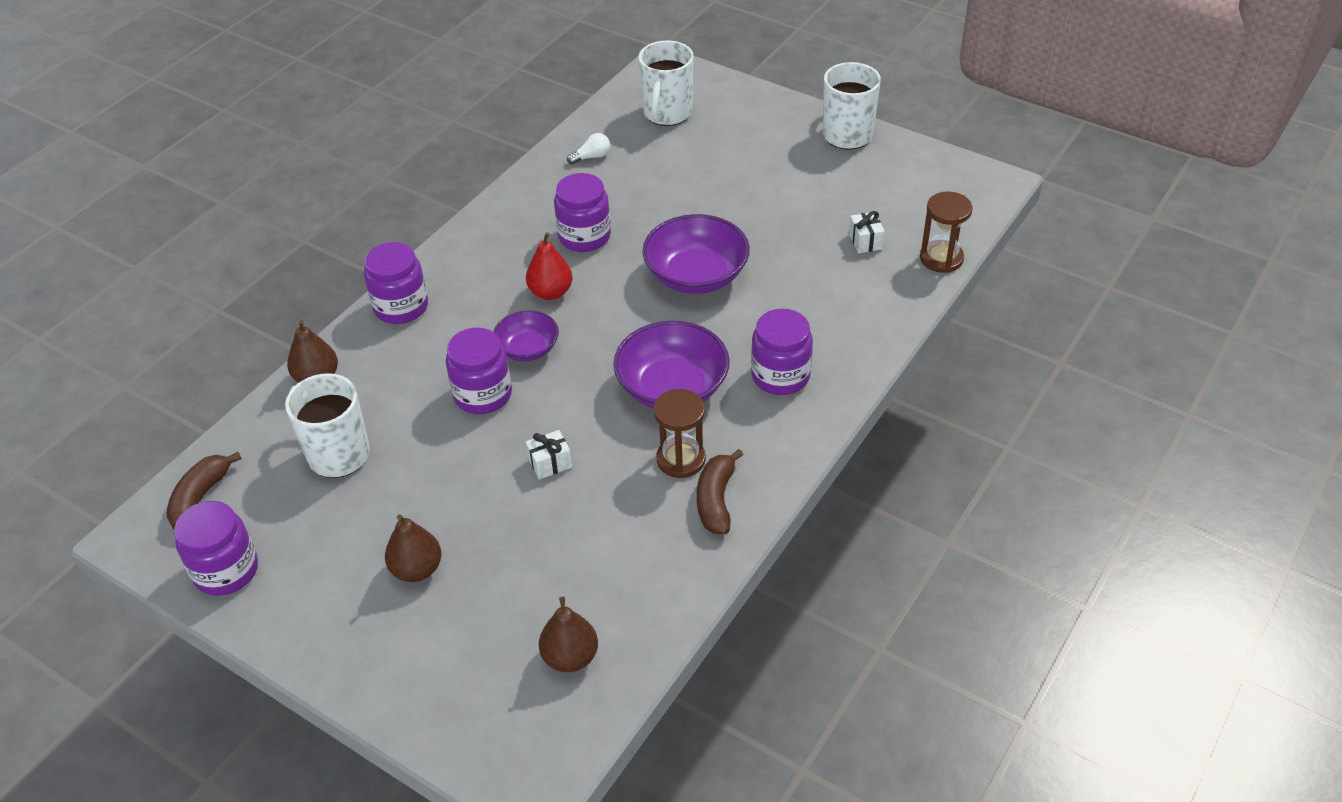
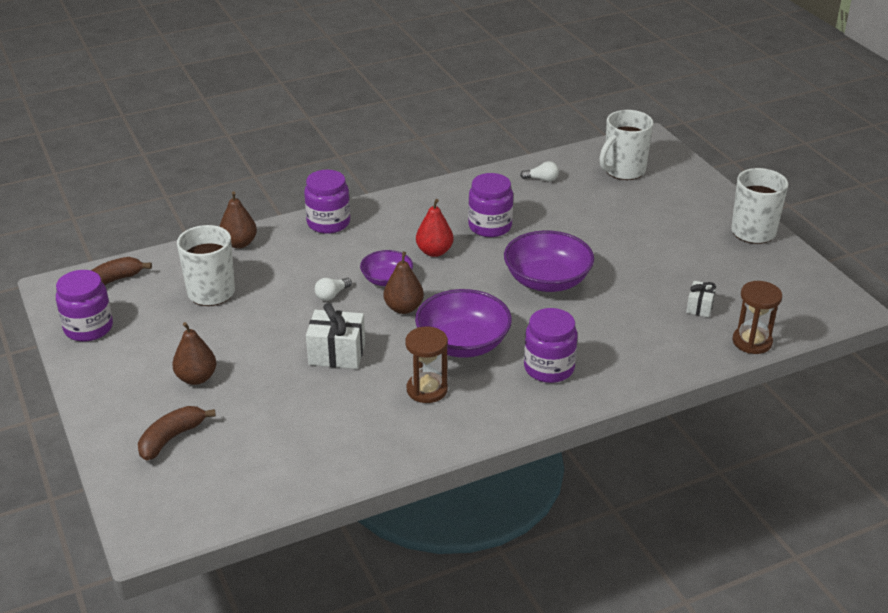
camera: 30 degrees right, 10 degrees down
purple jar [446,328,512,414] -> white light bulb [315,278,352,301]
white gift [526,430,572,480] -> white gift [306,303,365,369], size x1.72
brown pear [539,597,598,672] -> brown pear moved to [384,252,424,314]
brown banana [697,449,743,534] -> brown banana moved to [138,406,216,460]

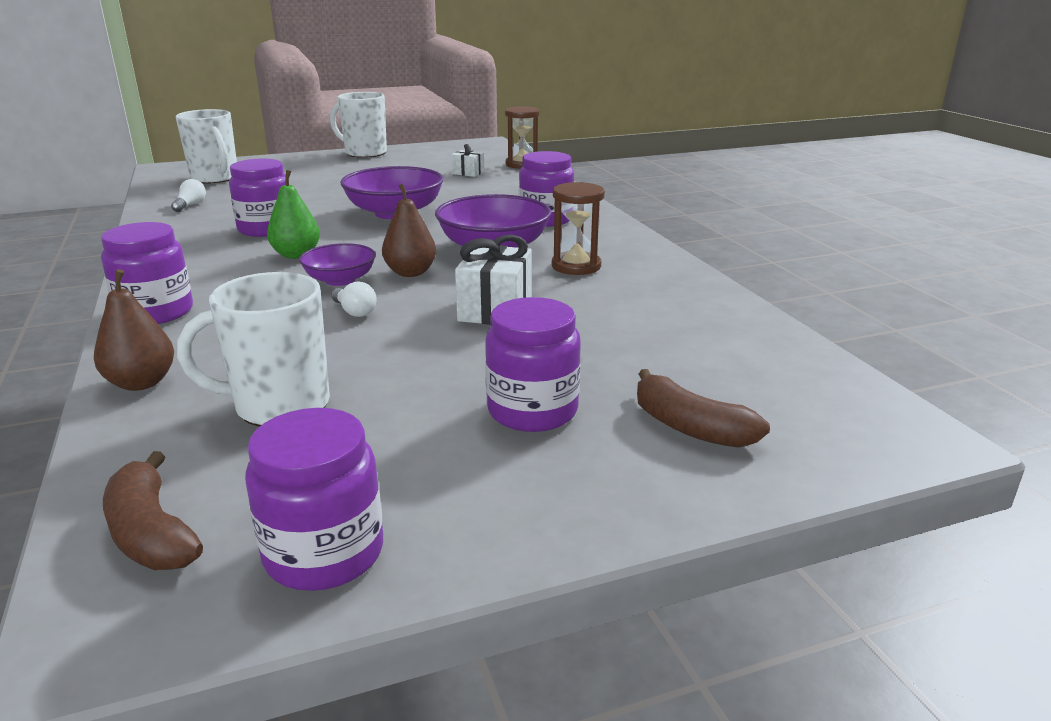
camera: 85 degrees left, 10 degrees down
brown pear [172,322,216,385] -> purple jar [485,297,581,432]
red pear [416,199,454,257] -> green pear [267,170,320,259]

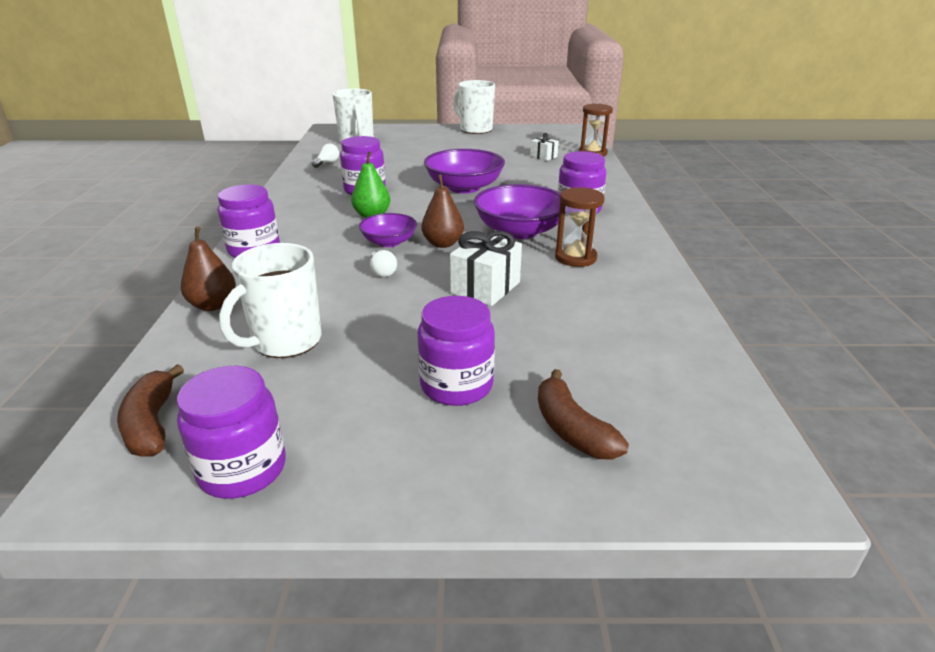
camera: 20 degrees right, 5 degrees up
white mug [177,272,330,426] -> white mug turned 60 degrees counterclockwise [219,243,321,358]

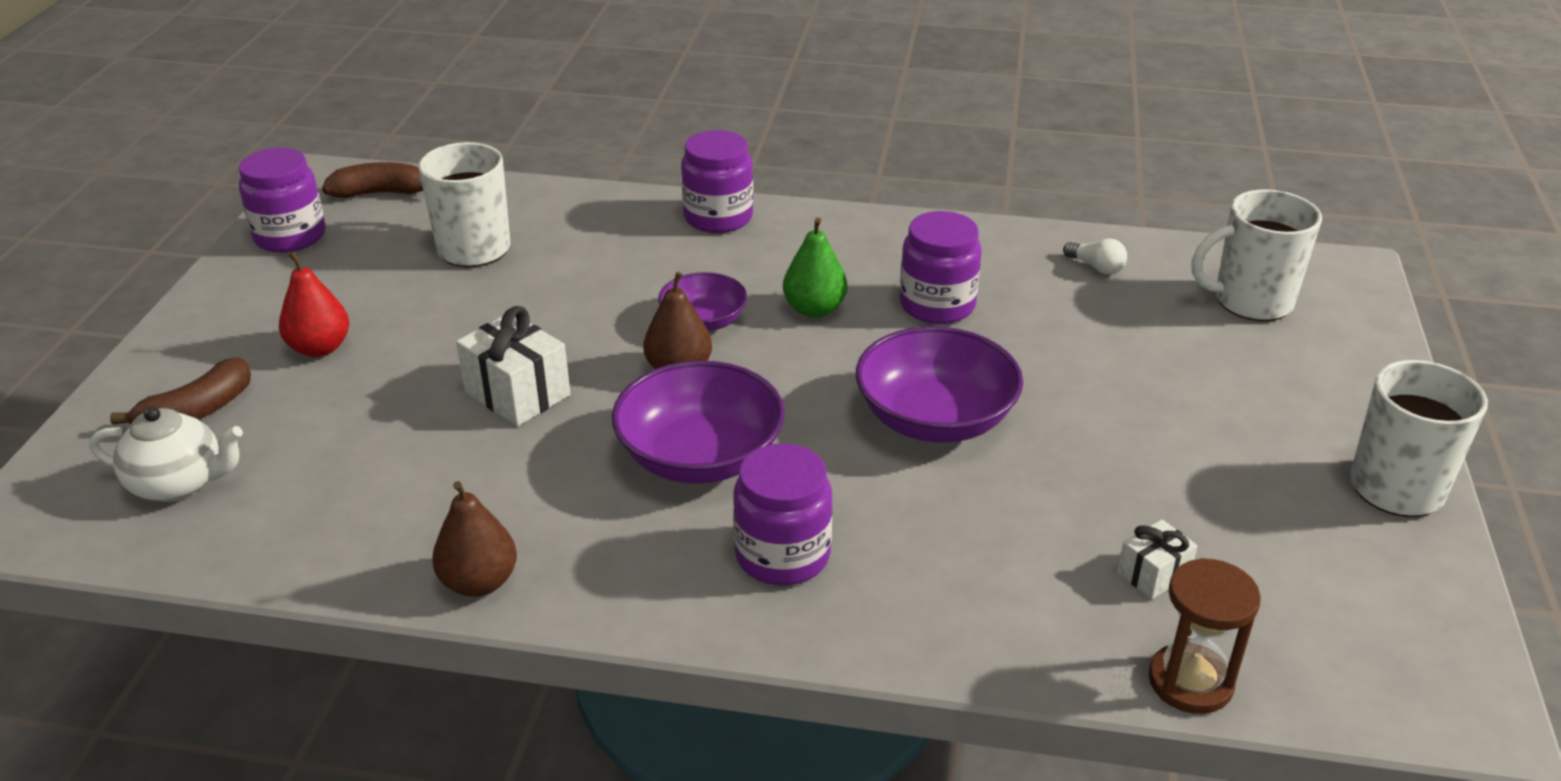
camera: 100 degrees right, 5 degrees up
brown pear [181,226,236,311] -> brown pear moved to [432,481,517,597]
white light bulb [370,250,397,277] -> none
purple jar [417,296,495,406] -> red pear [279,252,349,357]
brown banana [538,369,629,460] -> brown banana turned 150 degrees clockwise [110,358,251,425]
brown hourglass [555,187,605,267] -> none
none -> white teapot [89,406,243,502]

